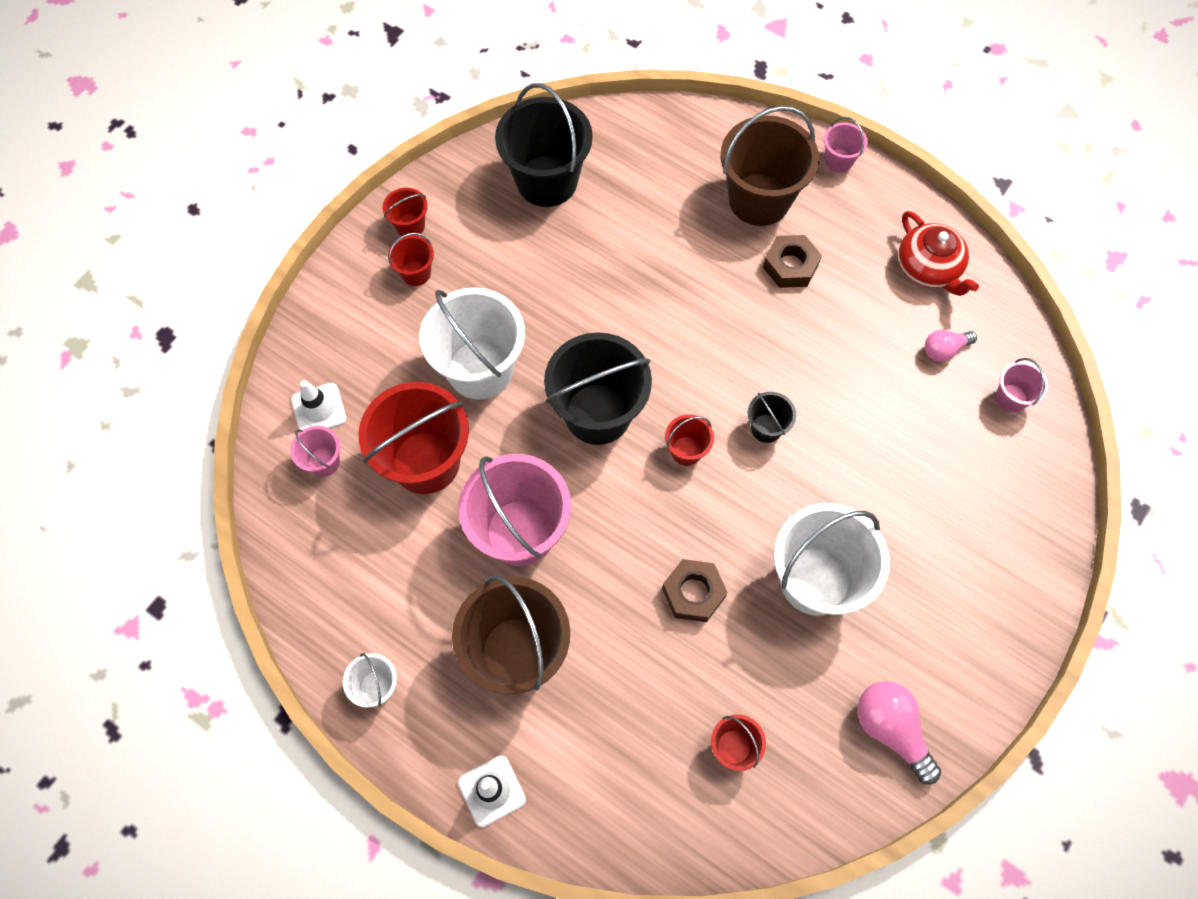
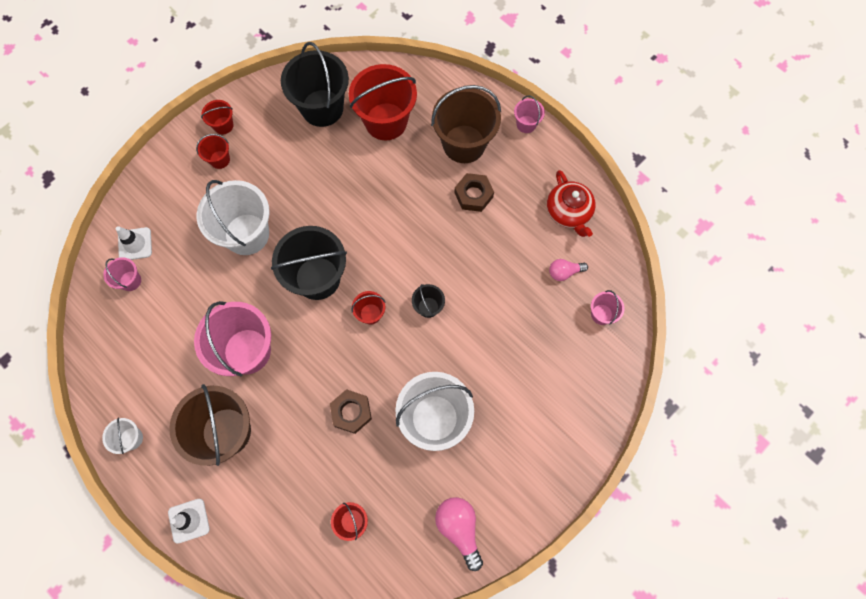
camera: 10 degrees right, 5 degrees up
red bucket [359,382,469,494] -> red bucket moved to [349,64,417,140]

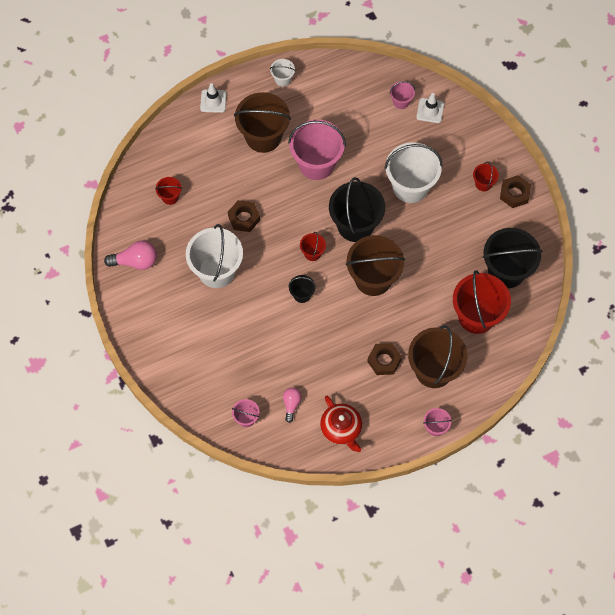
camera: 110 degrees right, 5 degrees down
red bucket [201,100,234,134] -> brown nut [500,175,531,208]
red teapot [547,170,596,237] -> red teapot turned 120 degrees counterclockwise [320,396,362,452]
none -> brown bucket [345,235,405,296]

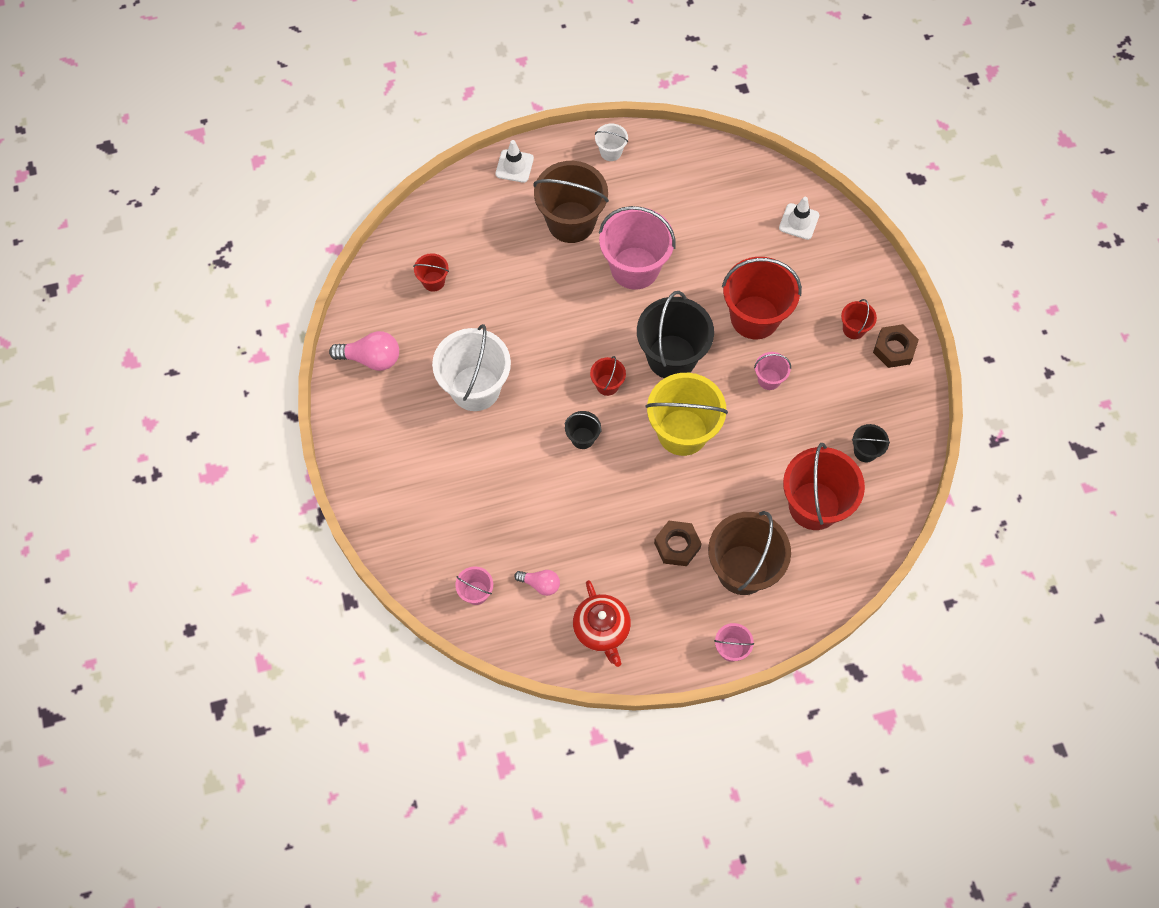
camera: 10 degrees right, 0 degrees up
brown nut [228,200,260,232] -> none
pink light bulb [283,388,302,423] -> pink light bulb turned 90 degrees clockwise [514,570,560,596]
brown bucket [345,235,405,296] -> yellow bucket [645,373,728,456]
white bucket [384,142,443,203] -> red bucket [722,257,802,339]
pink bucket [390,81,415,109] -> pink bucket moved to [754,352,791,390]
black bucket [483,228,542,288] -> black bucket [852,424,890,462], size x0.47

